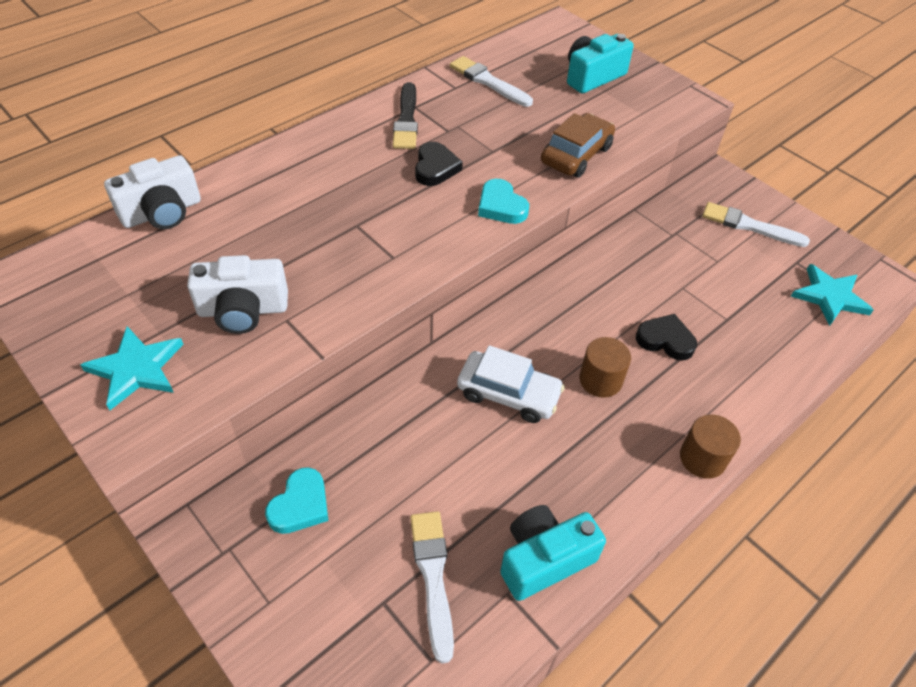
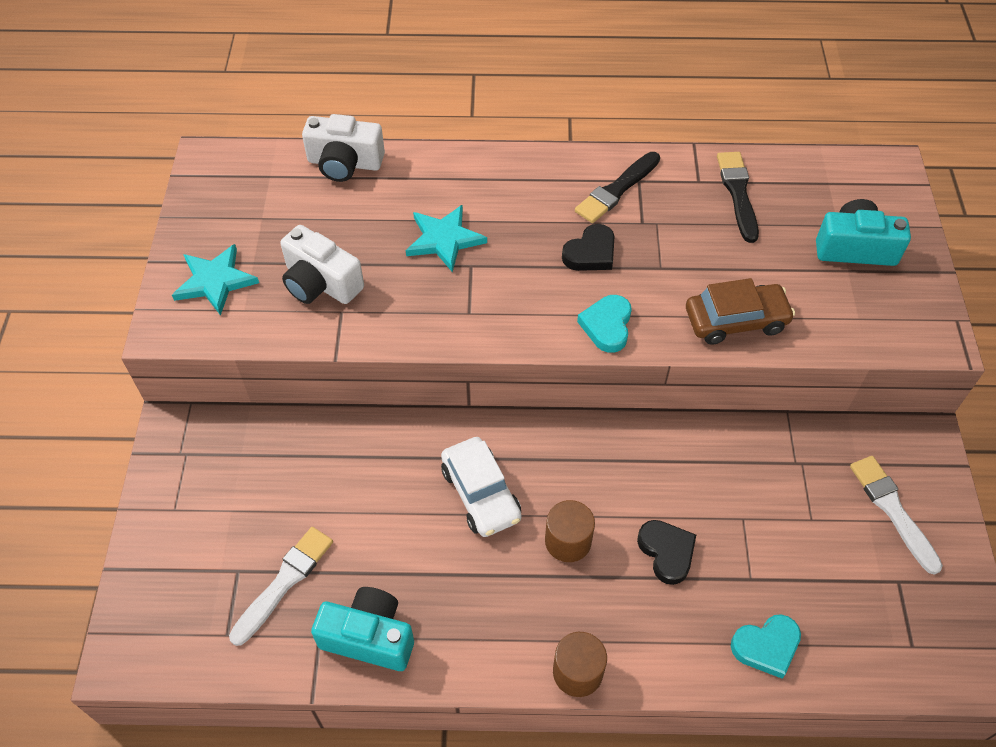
camera: 45 degrees right, 5 degrees up
turquoise heart [265,467,328,534] -> turquoise heart moved to [731,614,801,679]
white brush [450,56,533,107] -> black brush [717,152,759,243]
turquoise star [791,264,873,326] -> turquoise star moved to [406,204,487,272]

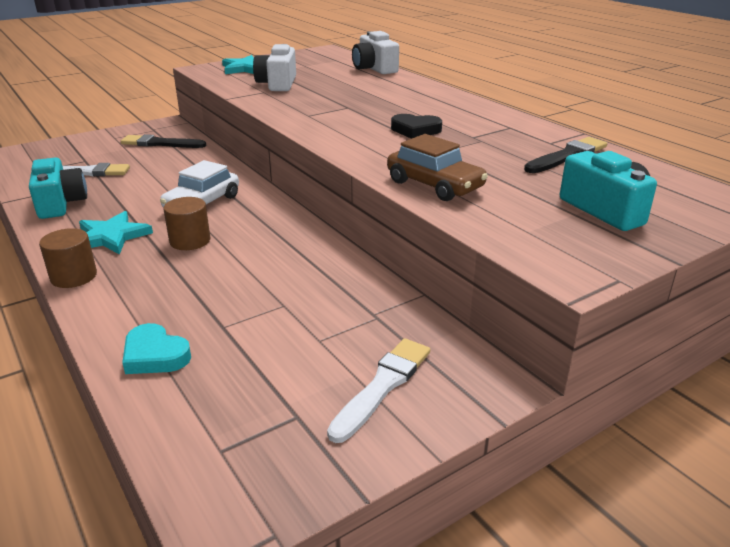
camera: 55 degrees right, 25 degrees down
turquoise star [406,204,487,272] -> turquoise star moved to [79,211,153,254]
black brush [575,152,660,223] -> black brush moved to [121,134,206,148]
turquoise heart [577,295,632,353] -> none
black heart [637,520,696,585] -> none

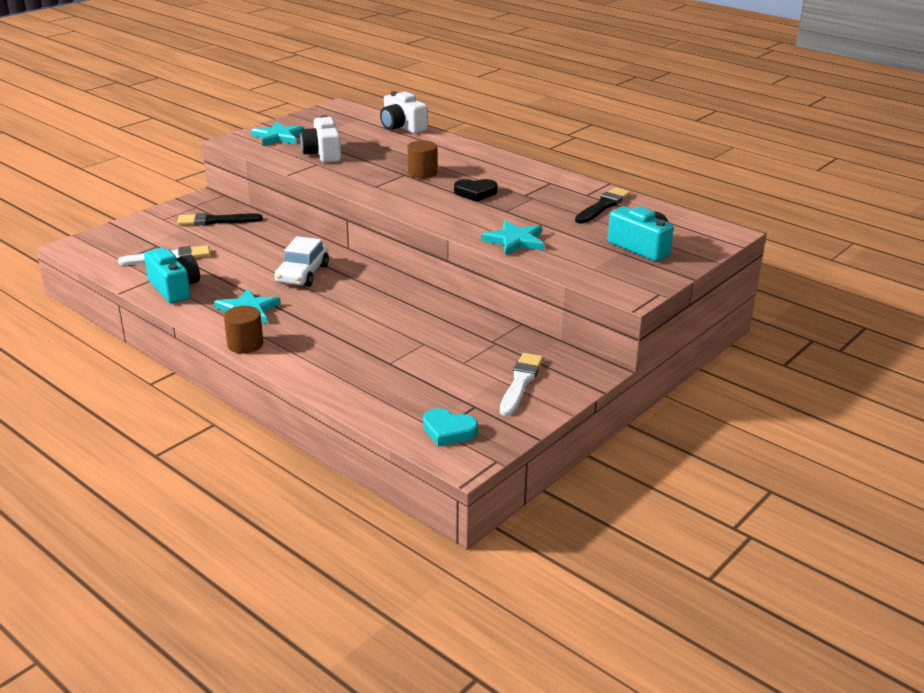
camera: 15 degrees left, 0 degrees up
turquoise heart [122,323,191,374] -> turquoise heart moved to [423,408,478,446]
brown cylinder [163,197,210,250] -> brown cylinder moved to [408,140,437,178]
brown car [387,134,488,201] -> turquoise star [481,220,544,256]

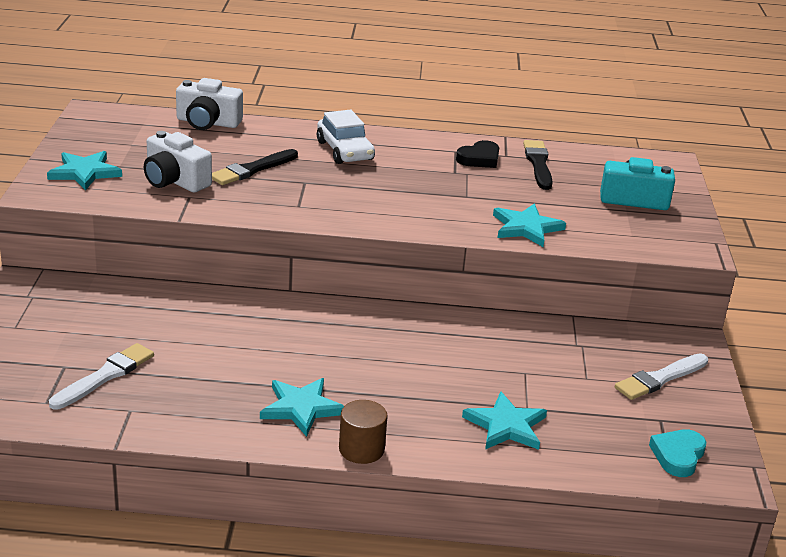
camera: 40 degrees left, 0 degrees up
turquoise camera [144,248,200,303] -> none
black brush [177,213,263,226] -> black brush moved to [212,149,298,185]
white car [275,236,329,287] -> white car moved to [317,110,375,164]
brown cylinder [408,140,437,178] -> none
turquoise heart [423,408,478,446] -> turquoise heart turned 135 degrees clockwise [649,429,706,477]
black heart [454,179,498,202] -> black heart moved to [456,140,499,168]
white brush [500,353,543,416] -> white brush turned 105 degrees counterclockwise [615,353,708,400]
none -> turquoise star [462,391,547,450]

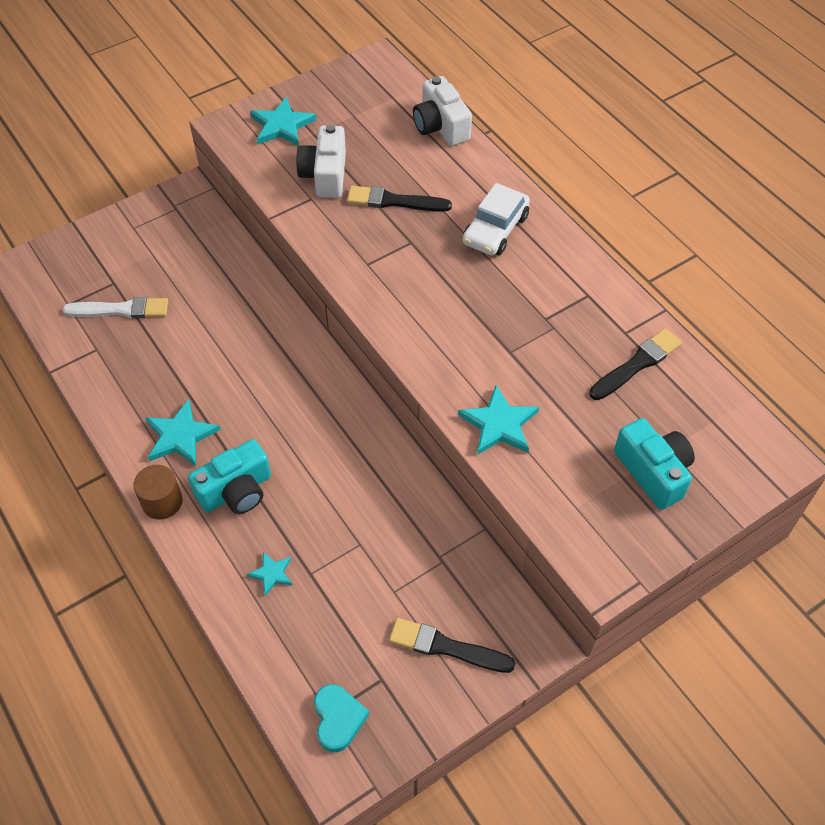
camera: 55 degrees right, 25 degrees up
black heart [456,140,499,168] -> none
turquoise star [462,391,547,450] -> turquoise star [247,552,292,596], size x0.57
white brush [615,353,708,400] -> black brush [389,618,515,673]
turquoise heart [649,429,706,477] -> turquoise heart turned 90 degrees clockwise [314,684,369,752]
none -> turquoise camera [188,439,271,514]

